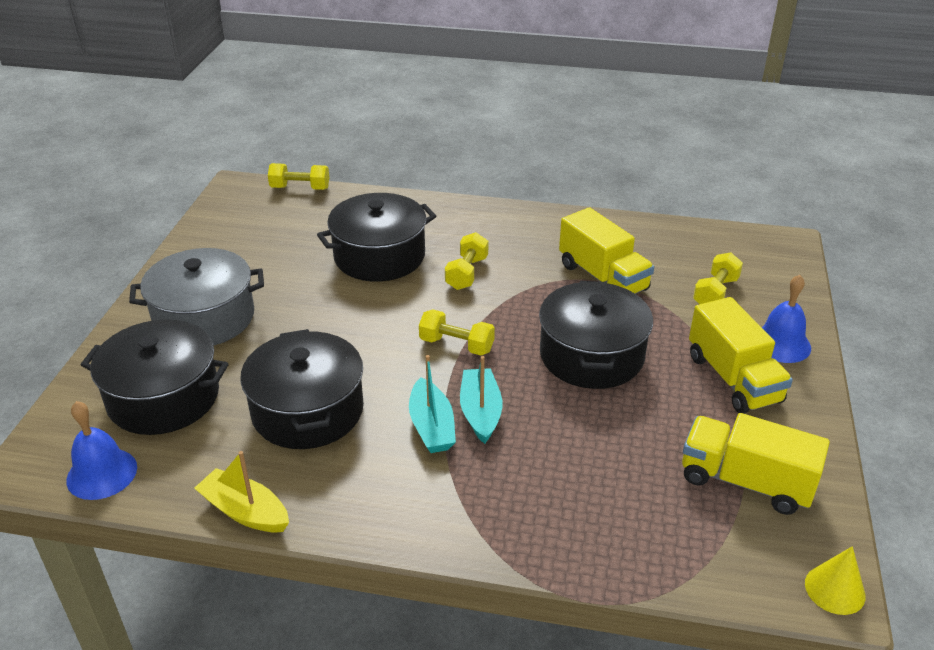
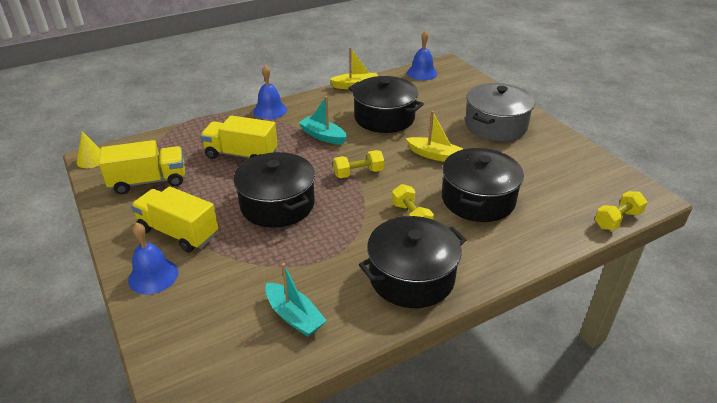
camera: 140 degrees right, 0 degrees up
black pot [81,319,228,435] -> black pot moved to [359,216,466,308]
turquoise boat [460,356,503,444] -> turquoise boat moved to [265,263,327,337]
yellow truck [559,207,654,294] -> yellow truck moved to [200,115,278,159]
yellow dumbbell [693,252,743,304] -> none
none -> blue bell [253,65,287,119]
none -> yellow boat [406,111,464,162]

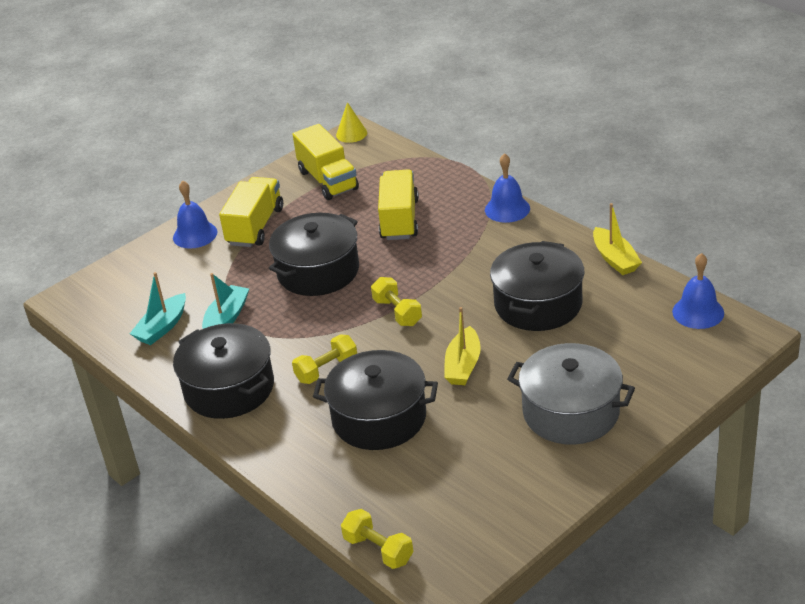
camera: 80 degrees right, 0 degrees up
turquoise boat [299,96,347,145] -> turquoise boat moved to [202,273,249,329]

